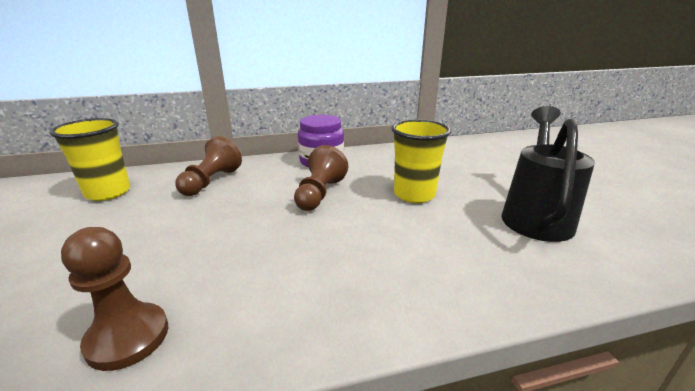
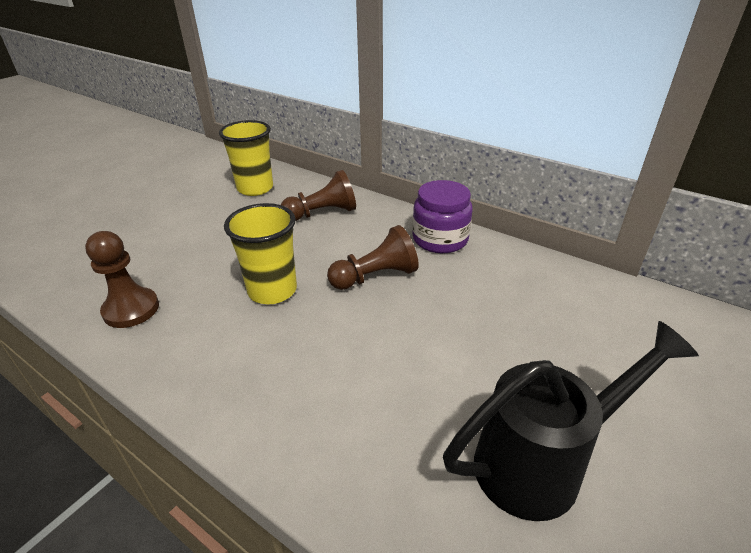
camera: 50 degrees right, 10 degrees up
yellow cup [391,119,451,203] -> yellow cup moved to [224,203,297,304]

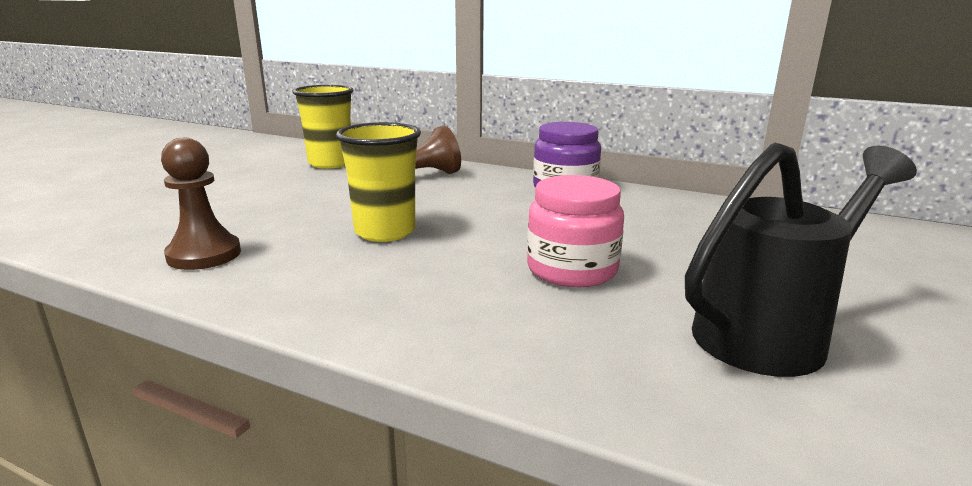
camera: 10 degrees left, 15 degrees down
brown pawn [327,225,419,290] -> none
none -> pink jar [527,175,624,287]

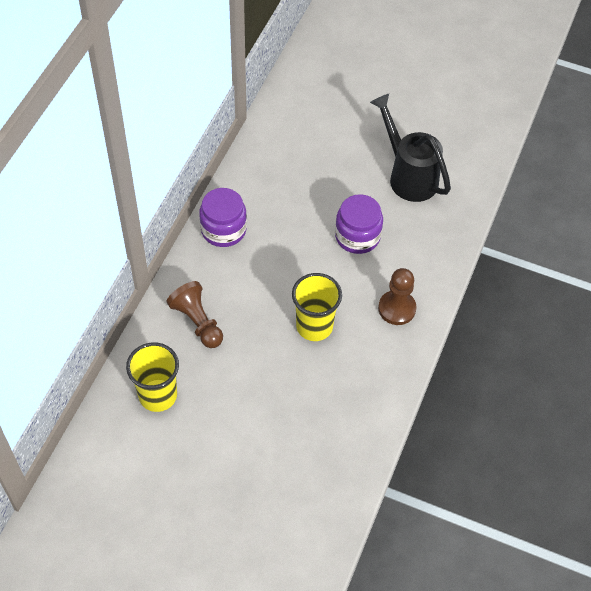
camera: 95 degrees left, 35 degrees up
brown pawn [161,138,241,270] -> brown pawn moved to [378,268,417,325]
pink jar [527,175,624,287] -> purple jar [335,194,383,254]

